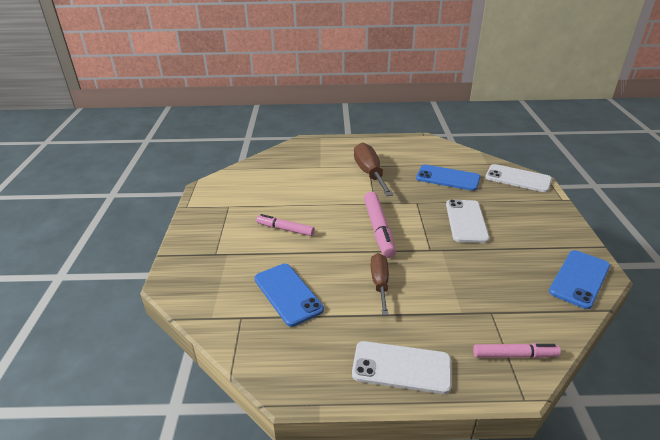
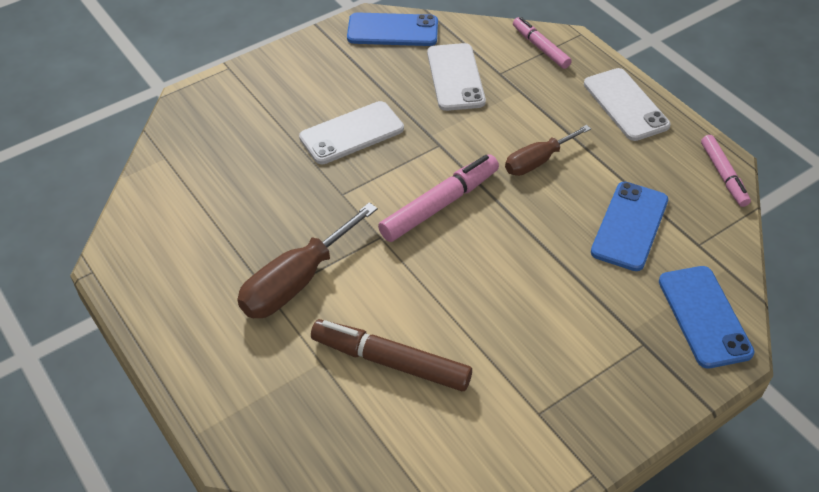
camera: 125 degrees left, 15 degrees up
pink marker [256,214,315,236] -> pink marker moved to [701,135,751,207]
blue phone [416,165,481,191] -> blue phone moved to [659,266,755,369]
white phone [485,164,552,192] -> white phone moved to [427,43,486,111]
none -> brown marker [311,319,472,391]

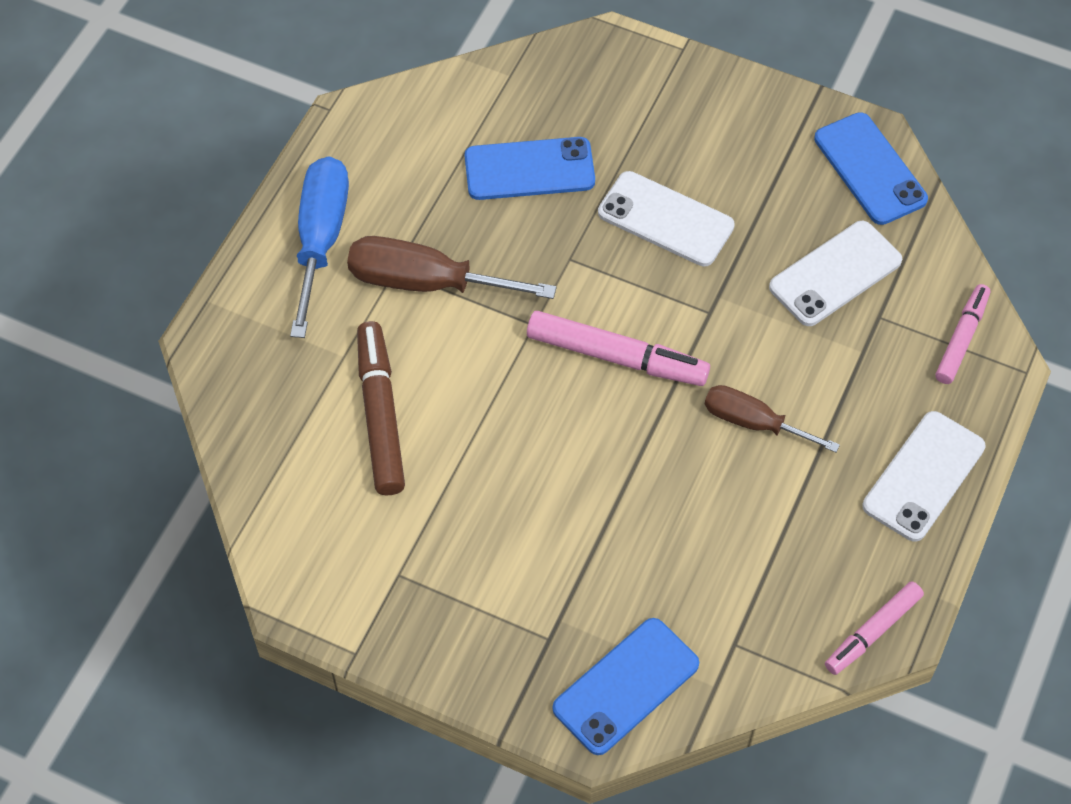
camera: 60 degrees right, 10 degrees up
blue phone [591,182,668,271] -> blue phone moved to [465,137,595,200]
none -> blue screwdriver [290,156,349,338]

